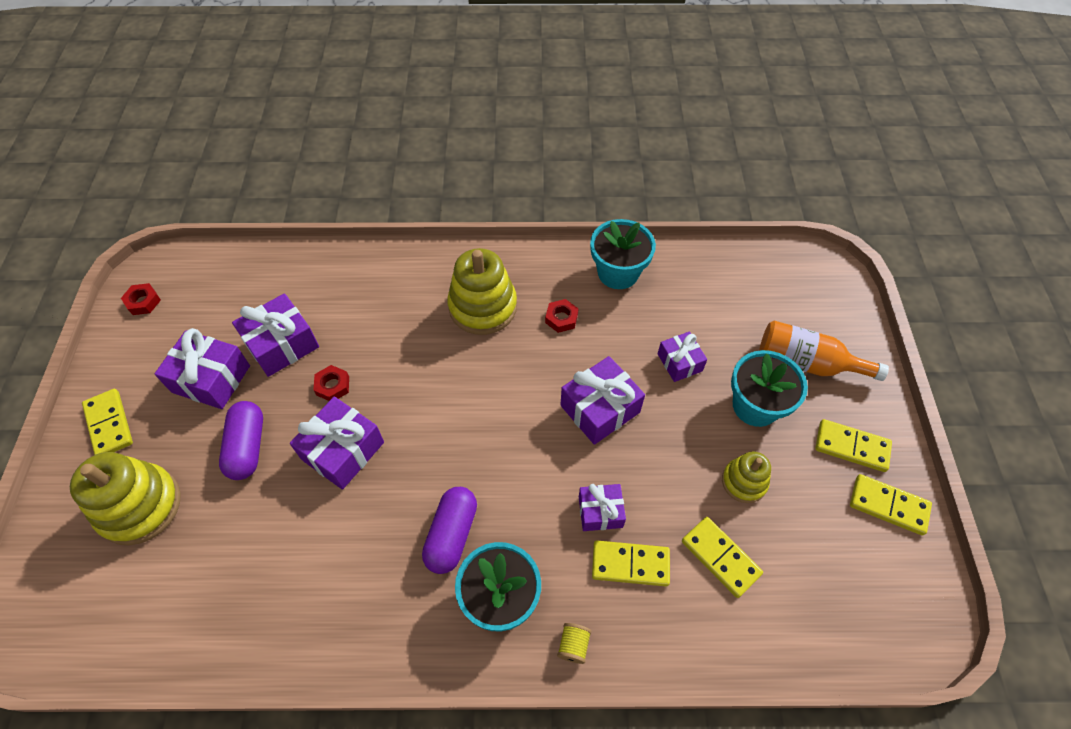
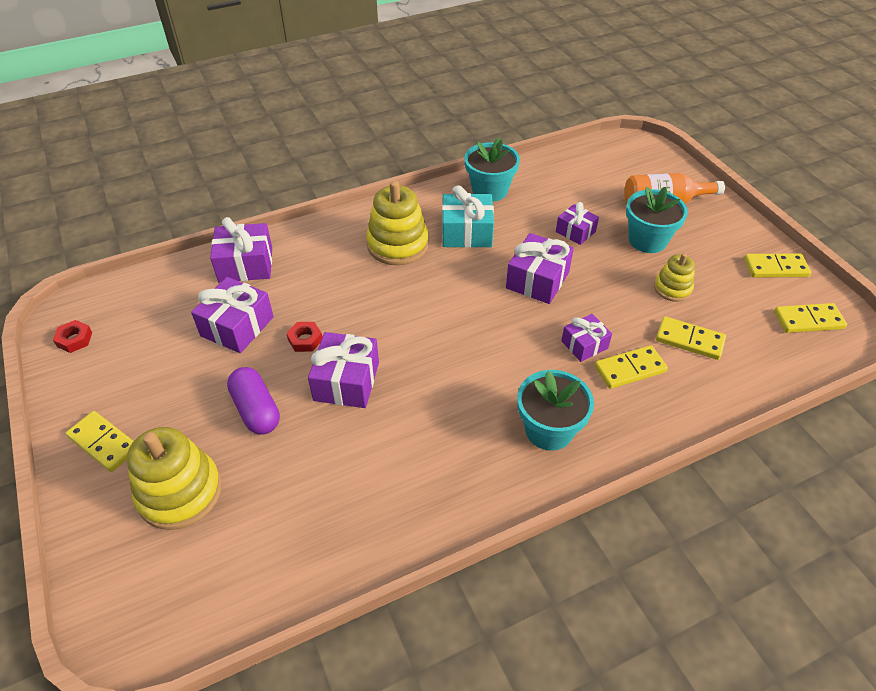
camera: 25 degrees left, 10 degrees down
purple gift [155,328,250,409] -> purple gift moved to [210,217,272,282]
purple capsule [422,487,477,574] -> none
red nut [545,299,578,333] -> turquoise gift [442,185,494,248]
yellow spool [557,623,592,664] -> none
yellow domino [815,419,892,472] -> yellow domino moved to [774,303,847,333]

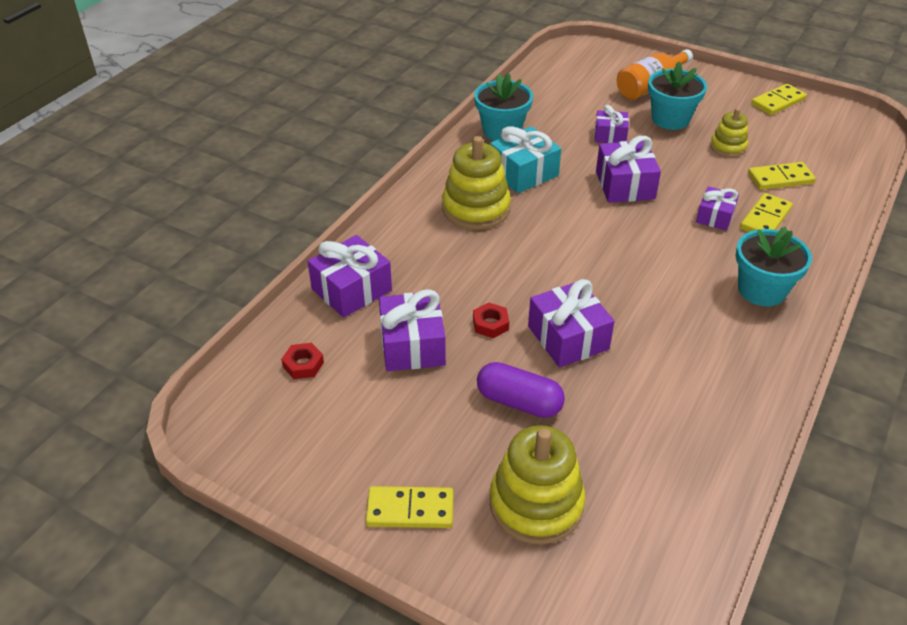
camera: 35 degrees left, 5 degrees down
red nut [53,320,92,353] -> red nut moved to [281,343,324,379]
yellow domino [774,303,847,333] -> none

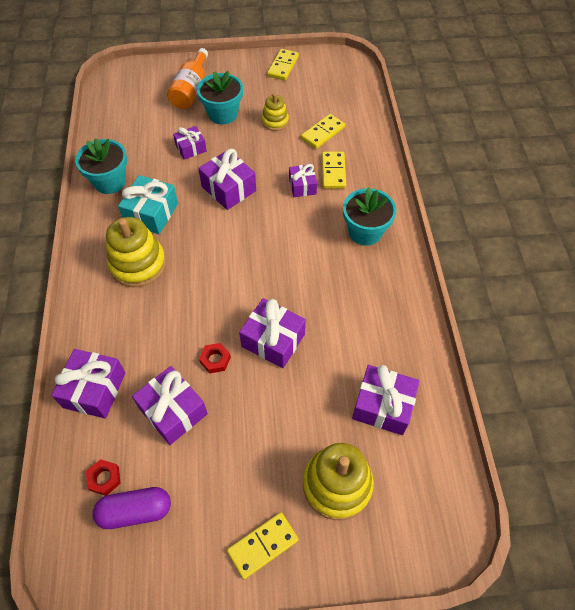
camera: 35 degrees left, 15 degrees up
purple capsule [477,362,565,418] -> purple capsule moved to [92,487,171,529]
none -> purple gift [352,365,420,435]

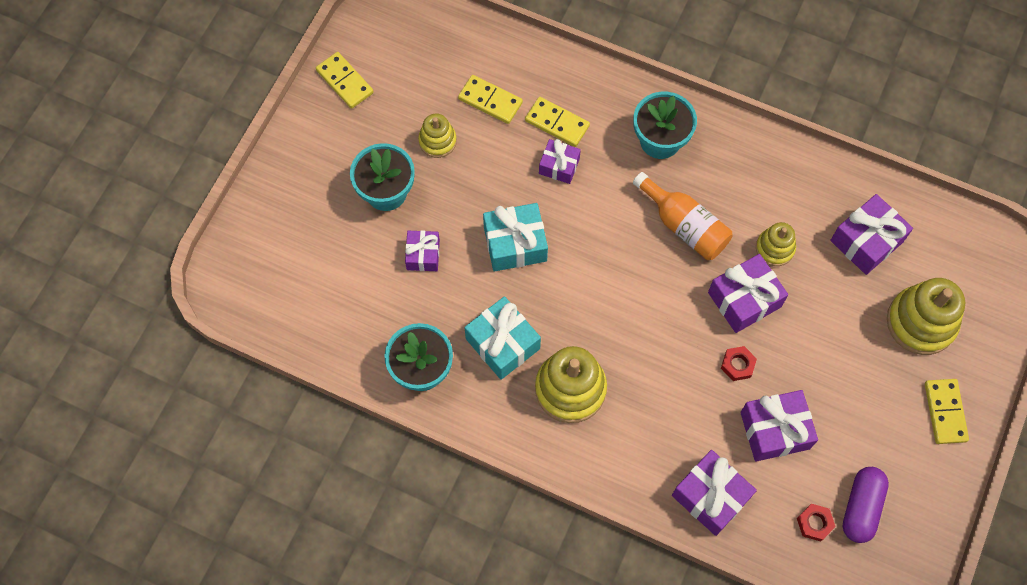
camera: 60 degrees left, 10 degrees up
orange bottle [167,48,208,109] -> orange bottle moved to [633,172,732,260]
purple gift [198,149,256,210] -> turquoise gift [483,203,548,272]
yellow domino [301,114,345,149] -> yellow domino turned 45 degrees counterclockwise [458,75,523,124]
none -> yellow stacking toy [756,222,796,266]

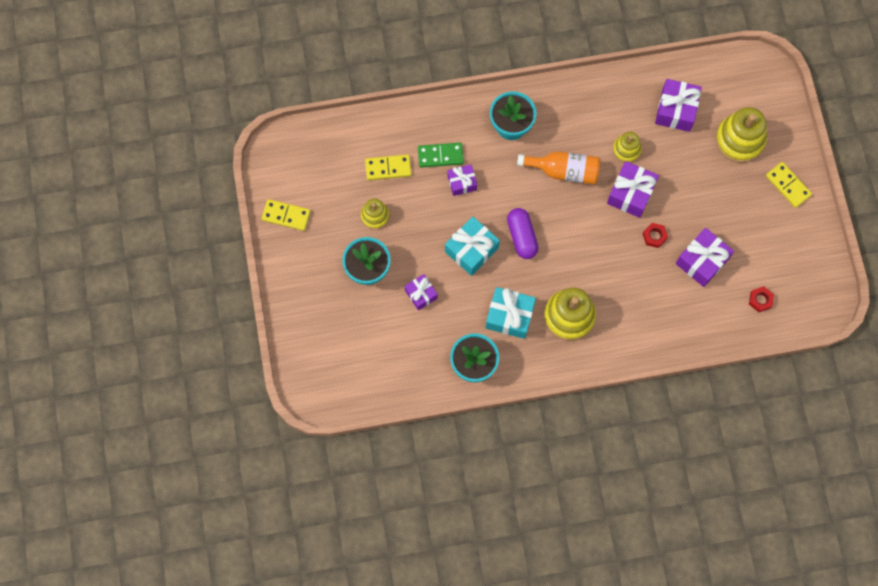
camera: 35 degrees left, 5 degrees up
yellow domino [525,97,590,147] -> green domino [418,143,464,168]
purple gift [672,450,757,536] -> none
purple capsule [842,467,889,543] -> purple capsule moved to [507,208,538,259]

